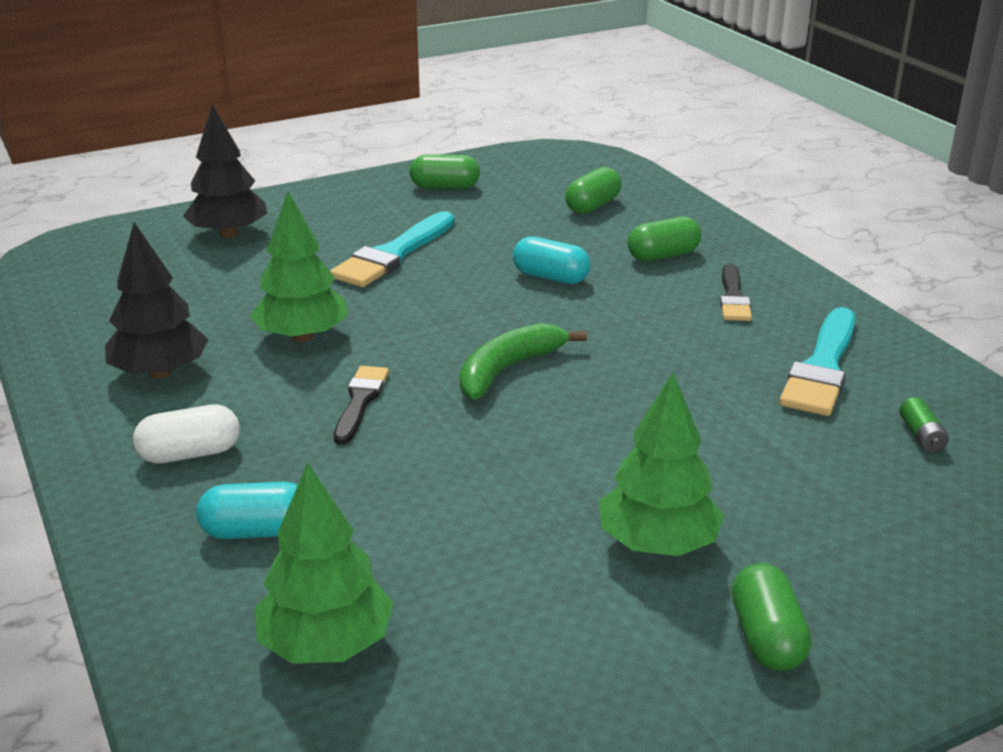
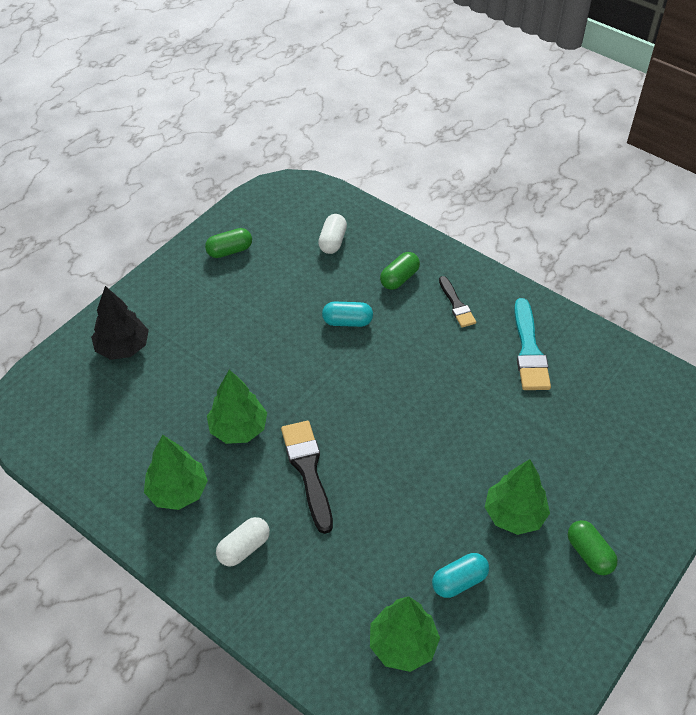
camera: 25 degrees left, 20 degrees up
black tree [105,222,209,379] -> green tree [144,435,208,510]
turquoise capsule [196,482,298,539] -> turquoise capsule moved to [432,553,489,598]
turquoise brush [330,211,454,287] -> none
black brush [334,366,389,445] -> black brush [281,421,333,534], size x1.63
green banana [459,323,587,400] -> none
green capsule [565,167,621,214] -> white capsule [318,214,347,254]
green battery [899,397,949,453] -> none

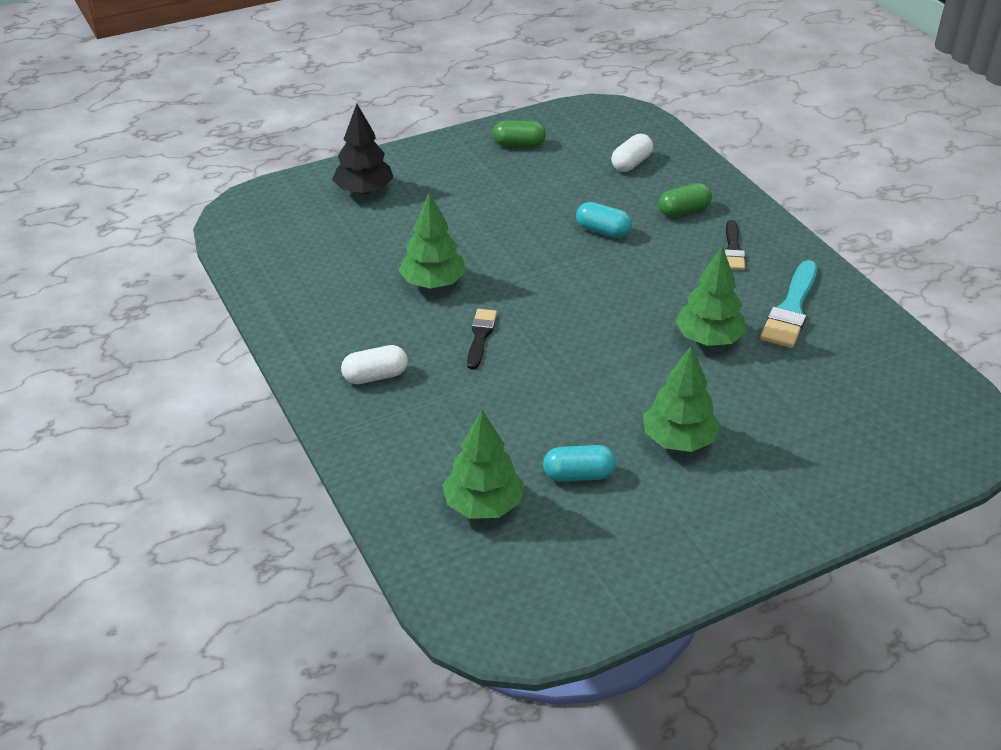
camera: 25 degrees right, 10 degrees down
green tree [144,435,208,510] -> green tree moved to [675,246,746,346]
black brush [281,421,333,534] -> black brush [467,309,497,370], size x0.61
green capsule [568,520,618,575] -> none

